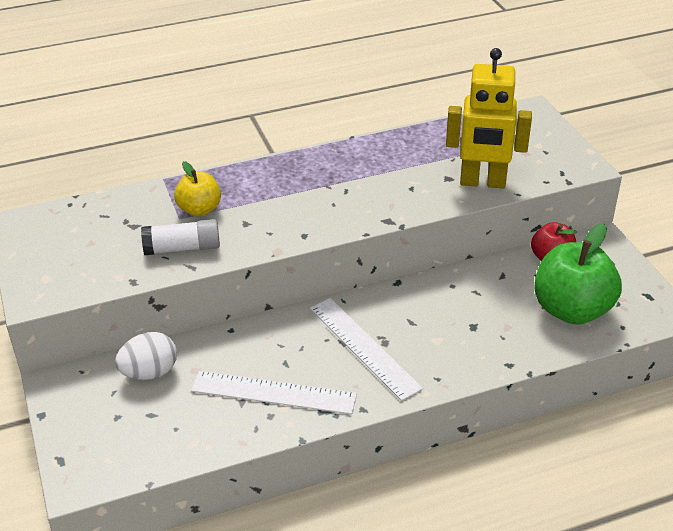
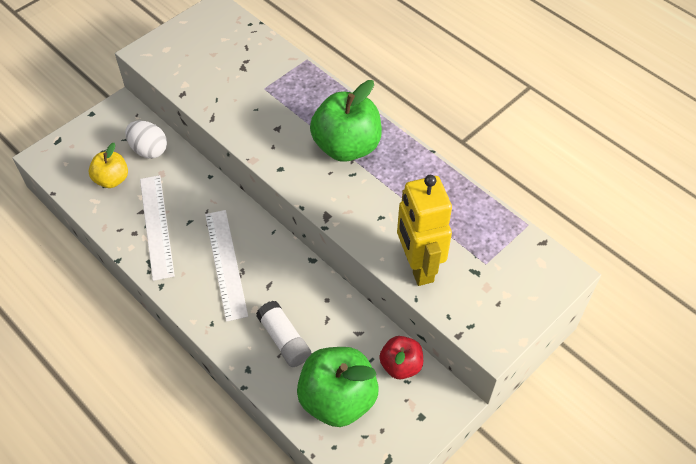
camera: 65 degrees right, 15 degrees up
white glue stick [141,219,220,255] -> white glue stick moved to [256,301,311,367]
yellow apple [174,161,221,216] -> yellow apple moved to [89,143,128,188]
white ruler [310,298,423,401] -> white ruler turned 45 degrees counterclockwise [205,210,248,322]
none -> green apple [310,80,382,162]

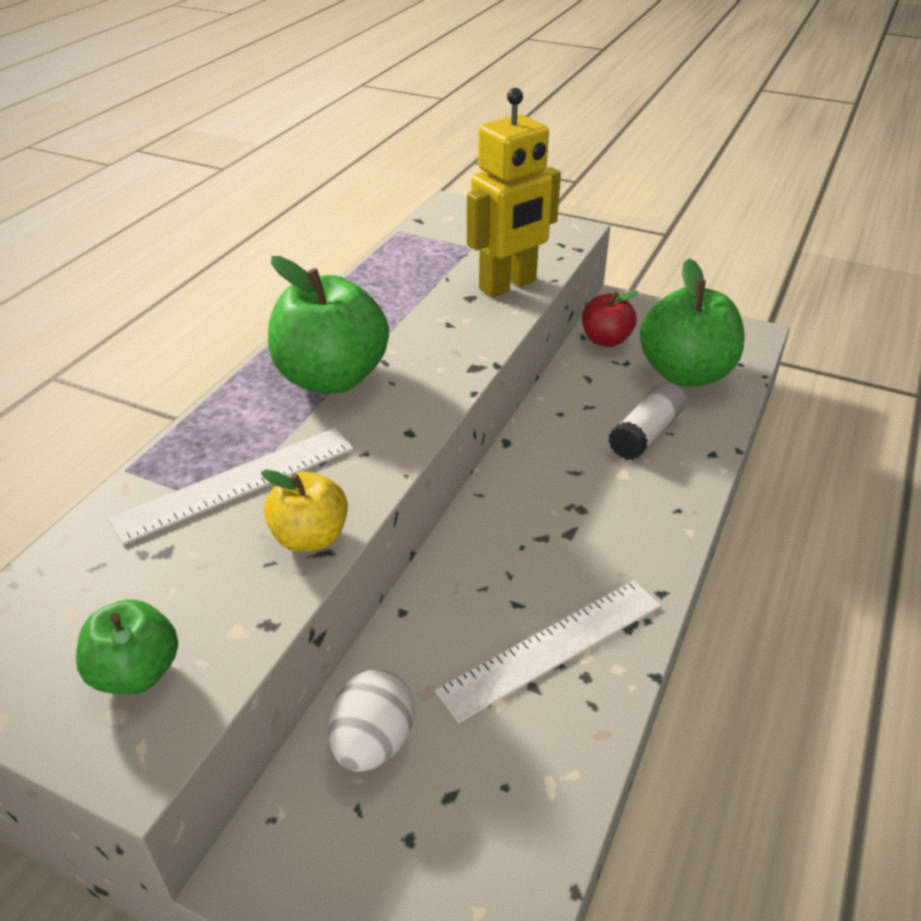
camera: 110 degrees left, 15 degrees down
yellow apple [89,143,128,188] -> yellow apple moved to [261,470,348,552]
white ruler [205,210,248,322] -> white ruler moved to [109,428,354,545]
none -> green apple [76,599,178,695]

